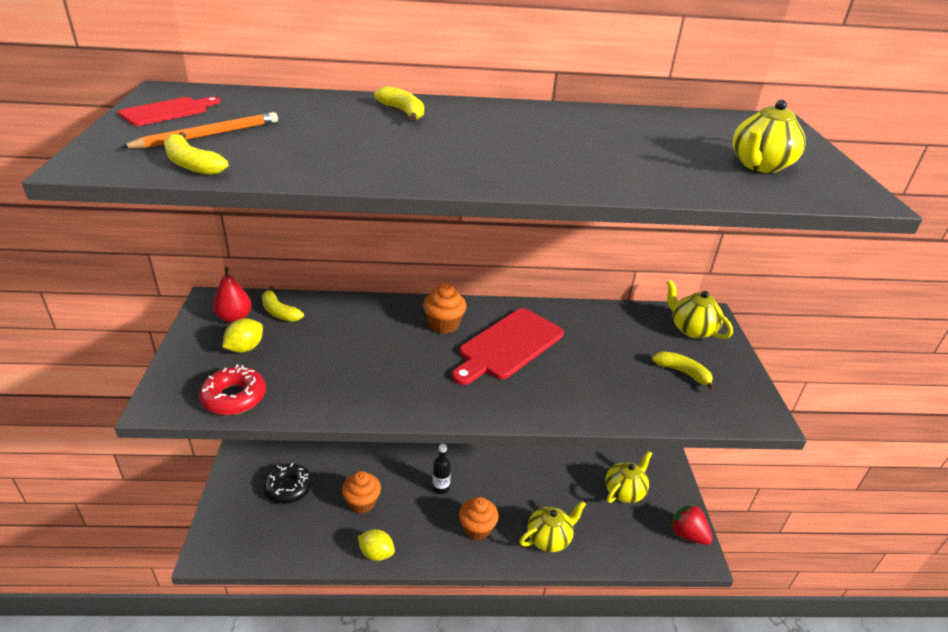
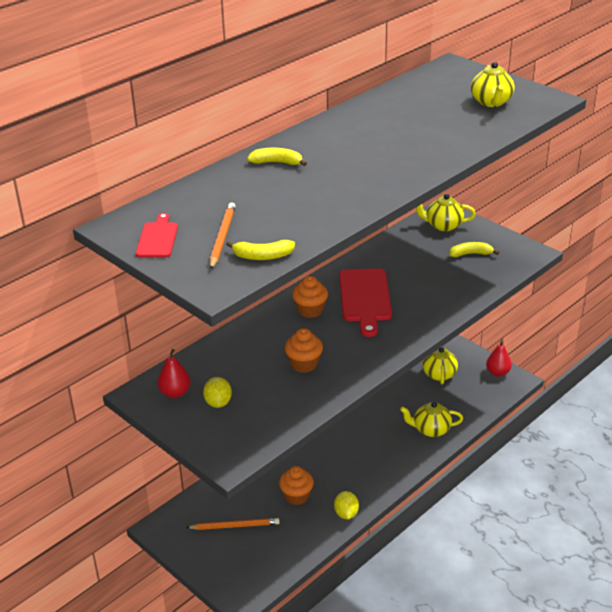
camera: 40 degrees left, 0 degrees up
red donut [199,365,266,415] -> none
yellow banana [262,286,304,322] -> none
black donut [263,463,312,504] -> orange pencil [186,518,280,530]
yellow lemon [358,529,395,561] -> yellow lemon turned 75 degrees counterclockwise [334,491,359,519]
black bottle [432,444,451,494] -> none
orange cupcake [459,497,499,540] -> orange cupcake moved to [285,328,323,373]
yellow teapot [520,501,586,552] -> yellow teapot turned 105 degrees counterclockwise [400,402,463,437]
red strawberry [671,503,713,545] -> red pear [486,340,512,376]

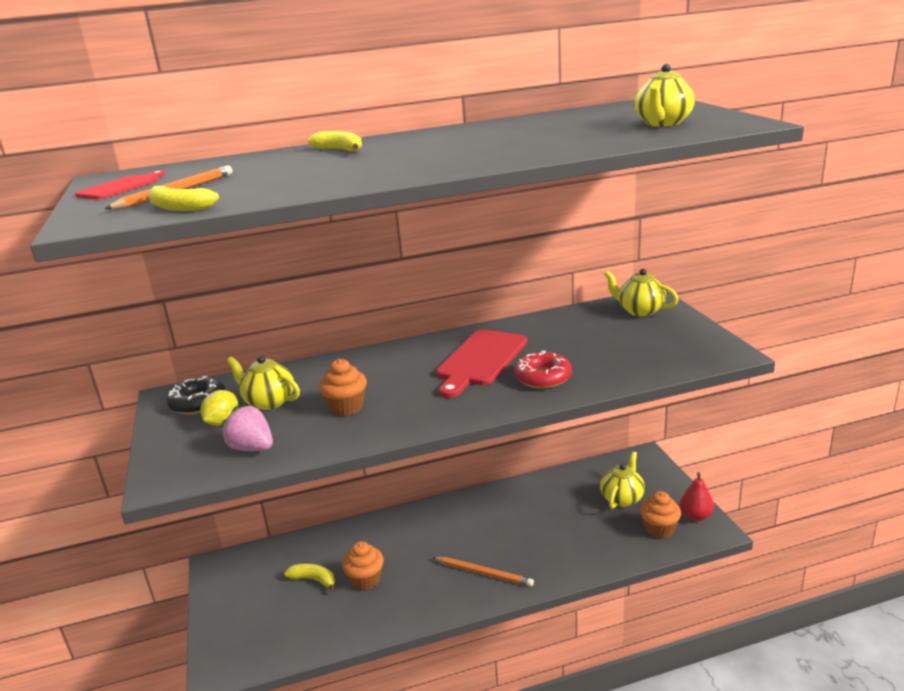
camera: 30 degrees right, 10 degrees down
red pear [157,349,191,398] -> black donut [167,376,225,414]
orange pencil [186,518,280,530] -> orange pencil moved to [432,557,534,586]
orange cupcake [292,276,328,318] -> orange cupcake moved to [640,491,681,538]
yellow lemon [334,491,359,519] -> none
yellow teapot [400,402,463,437] -> yellow teapot moved to [227,356,300,410]
yellow banana [449,242,499,257] -> yellow banana moved to [284,564,335,592]
none -> pink strawberry [221,405,273,451]
none -> red donut [514,351,572,389]

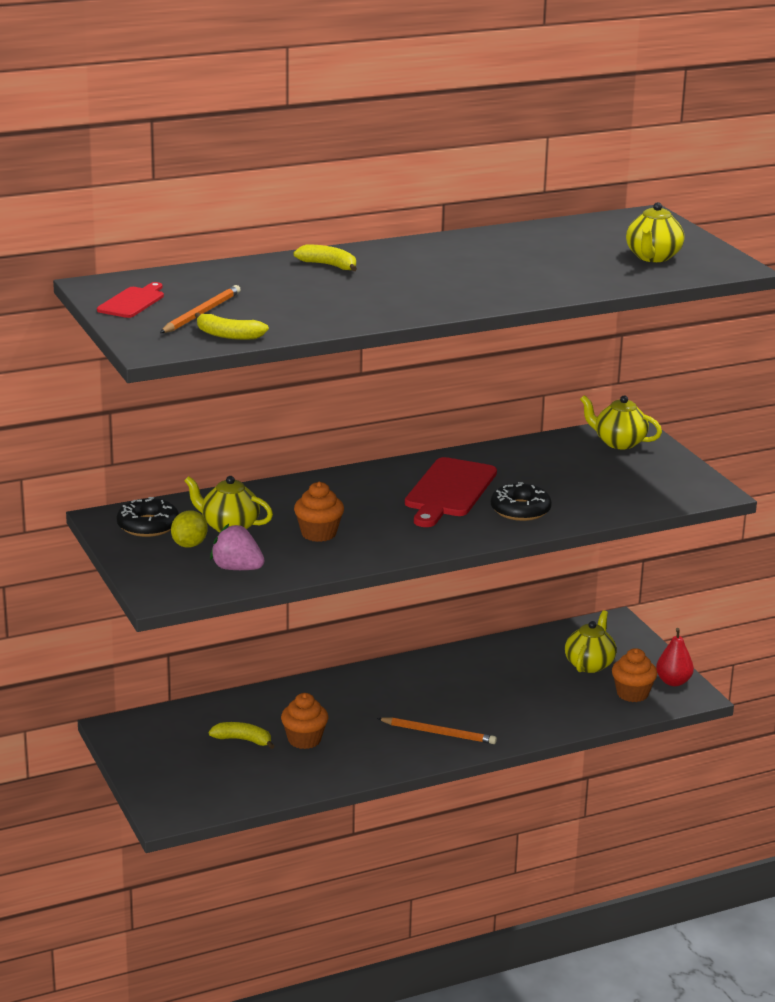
camera: 10 degrees left, 0 degrees up
red donut [514,351,572,389] -> black donut [491,482,552,521]

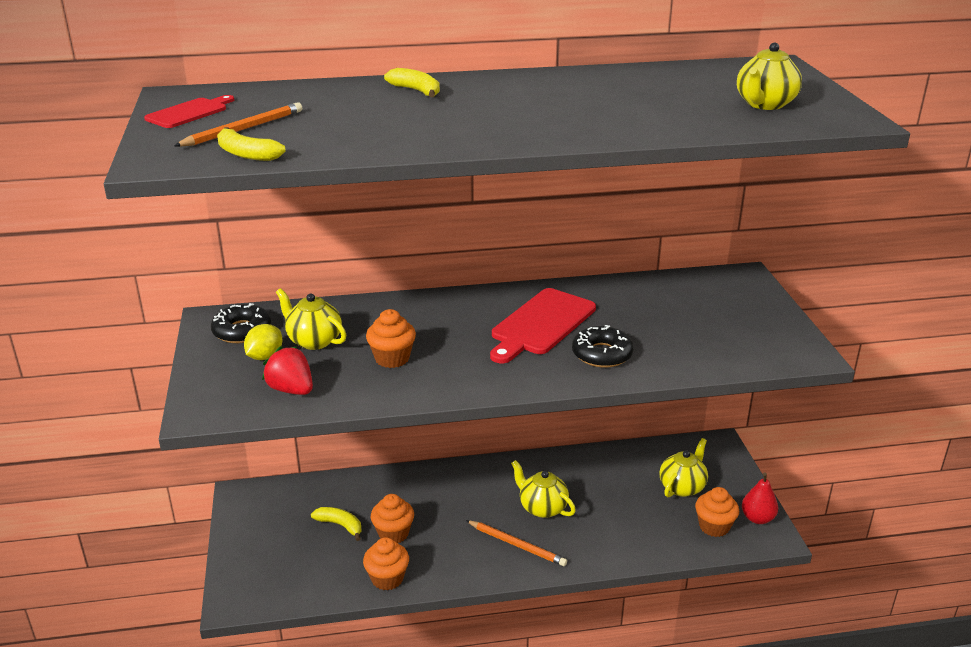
camera: 15 degrees right, 5 degrees up
pink strawberry [210,524,265,570] -> red strawberry [262,346,313,395]
yellow teapot [580,395,662,449] -> yellow teapot moved to [511,460,576,518]
none -> orange cupcake [363,537,409,591]

